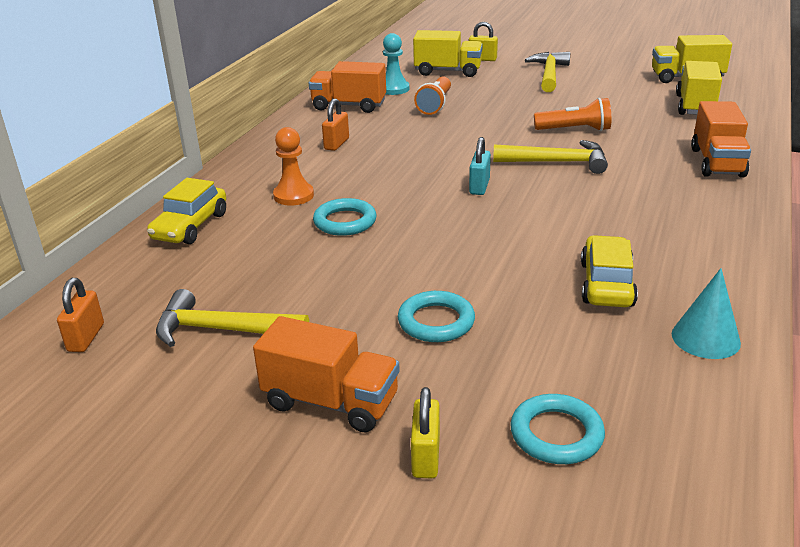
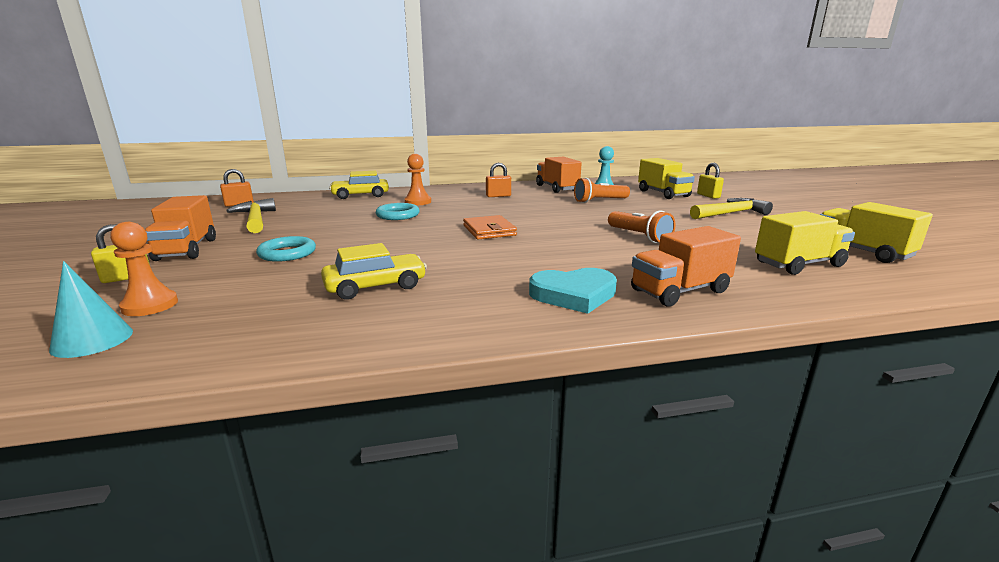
camera: 55 degrees right, 10 degrees down
turquoise padlock [469,137,491,195] -> orange wallet [463,215,517,239]
yellow hammer [493,140,608,174] -> none
turquoise ring [510,394,605,464] -> orange pawn [110,222,178,316]
turquoise cone [672,268,741,359] -> turquoise cone moved to [49,261,133,358]
none -> turquoise heart [529,268,617,314]

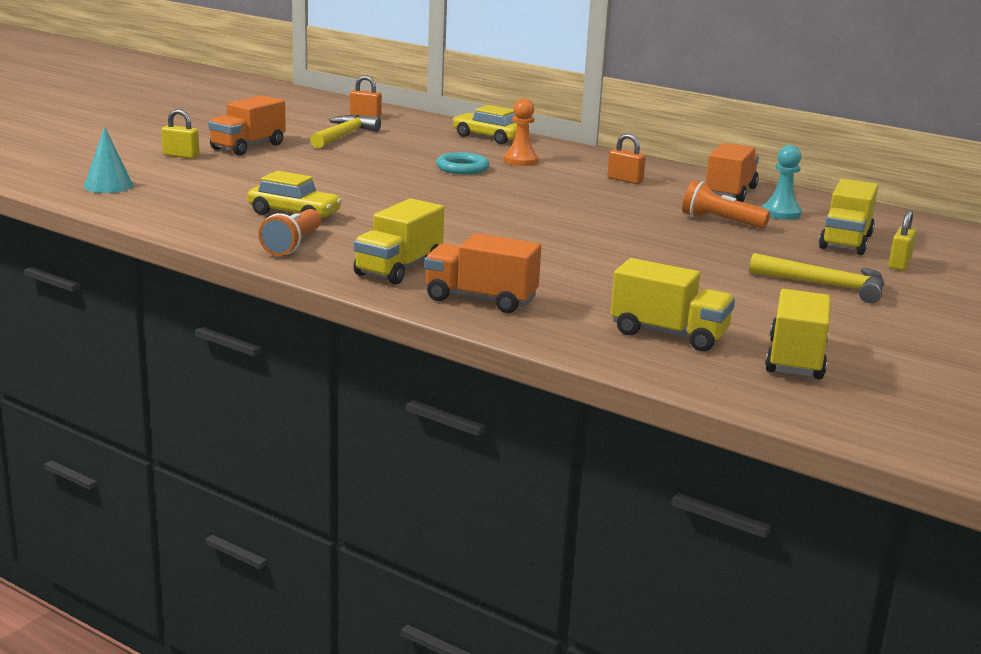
camera: 45 degrees right, 0 degrees up
orange pawn [110,222,178,316] -> none
turquoise ring [256,236,316,262] -> none
orange wallet [463,215,517,239] -> none
turquoise heart [529,268,617,314] -> yellow truck [353,199,444,284]
orange flashlight [608,210,676,243] -> orange flashlight moved to [258,209,321,256]

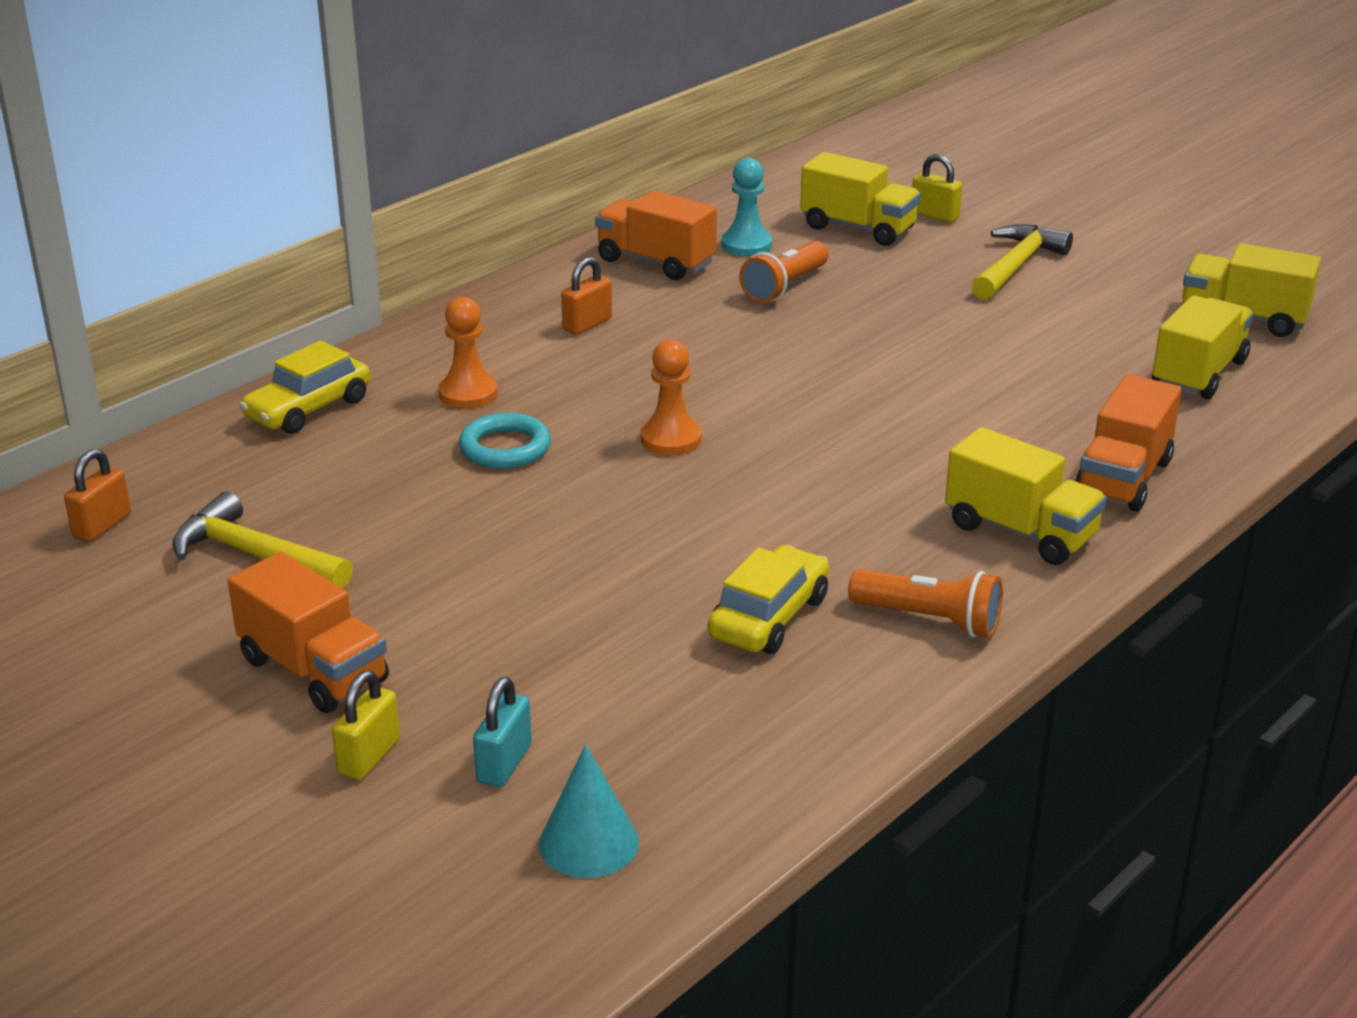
camera: 80 degrees left, 10 degrees up
none -> turquoise padlock [473,677,532,787]
none -> orange pawn [641,339,701,455]

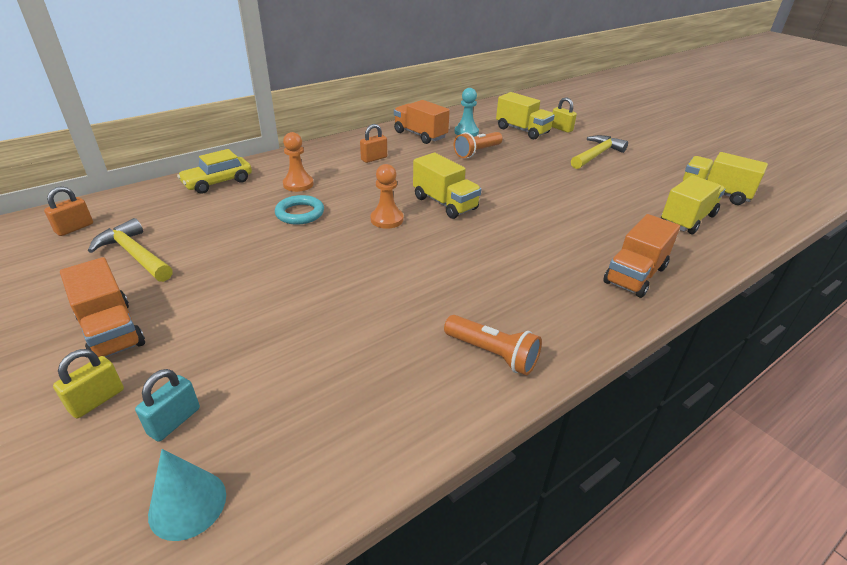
camera: 10 degrees right, 5 degrees up
yellow car [708,545,829,654] -> none
yellow truck [945,427,1107,565] -> yellow truck moved to [413,153,481,219]

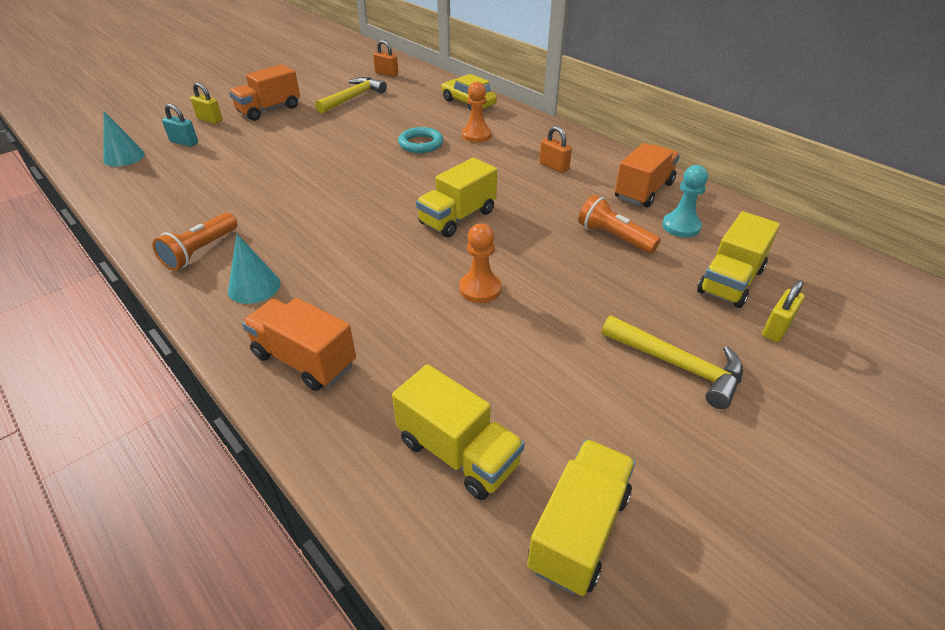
camera: 85 degrees right, 5 degrees up
orange pawn [371,164,403,229] -> orange pawn moved to [459,223,501,303]
none -> turquoise cone [228,234,281,304]

